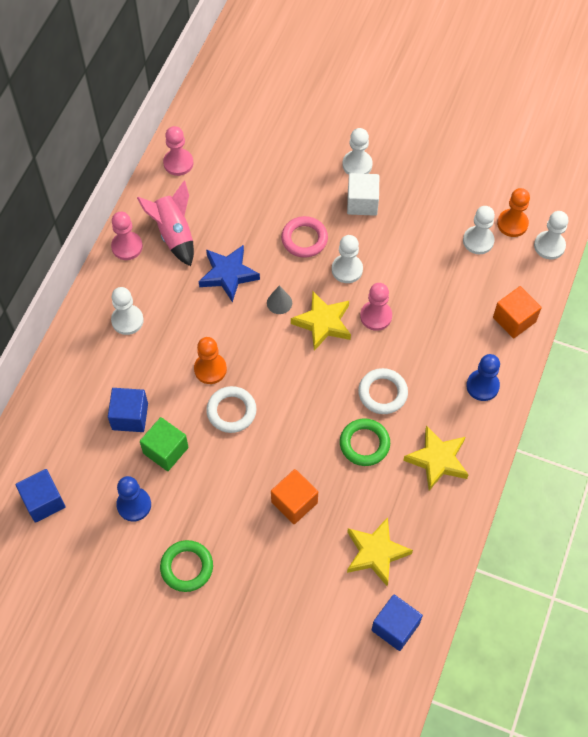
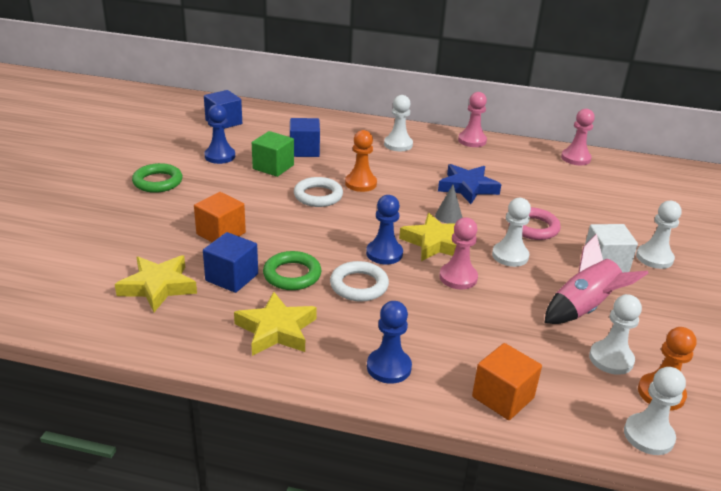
camera: 80 degrees right, 30 degrees down
pink rocket [137,180,194,266] -> pink rocket moved to [545,234,649,324]
blue cube [372,595,423,651] -> blue cube moved to [203,232,258,293]
none -> blue pawn [366,195,403,264]

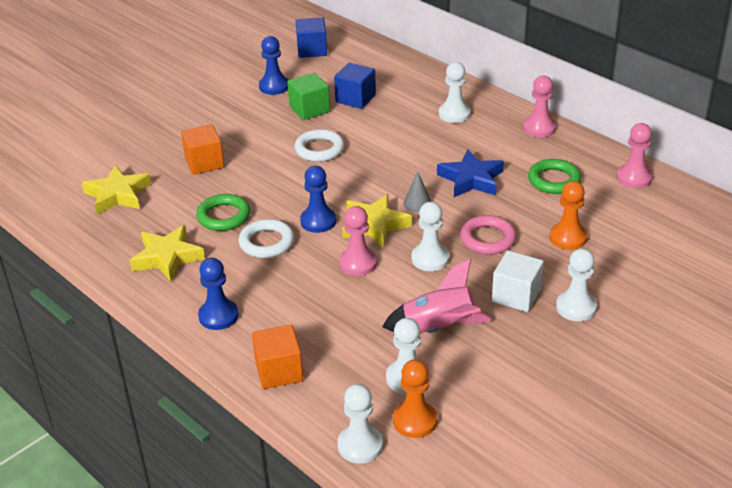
camera: 35 degrees right, 5 degrees up
green ring [132,163,183,193] -> green ring moved to [528,159,581,194]
blue cube [203,232,258,293] -> none
orange pawn [345,130,377,192] -> orange pawn moved to [549,181,587,250]

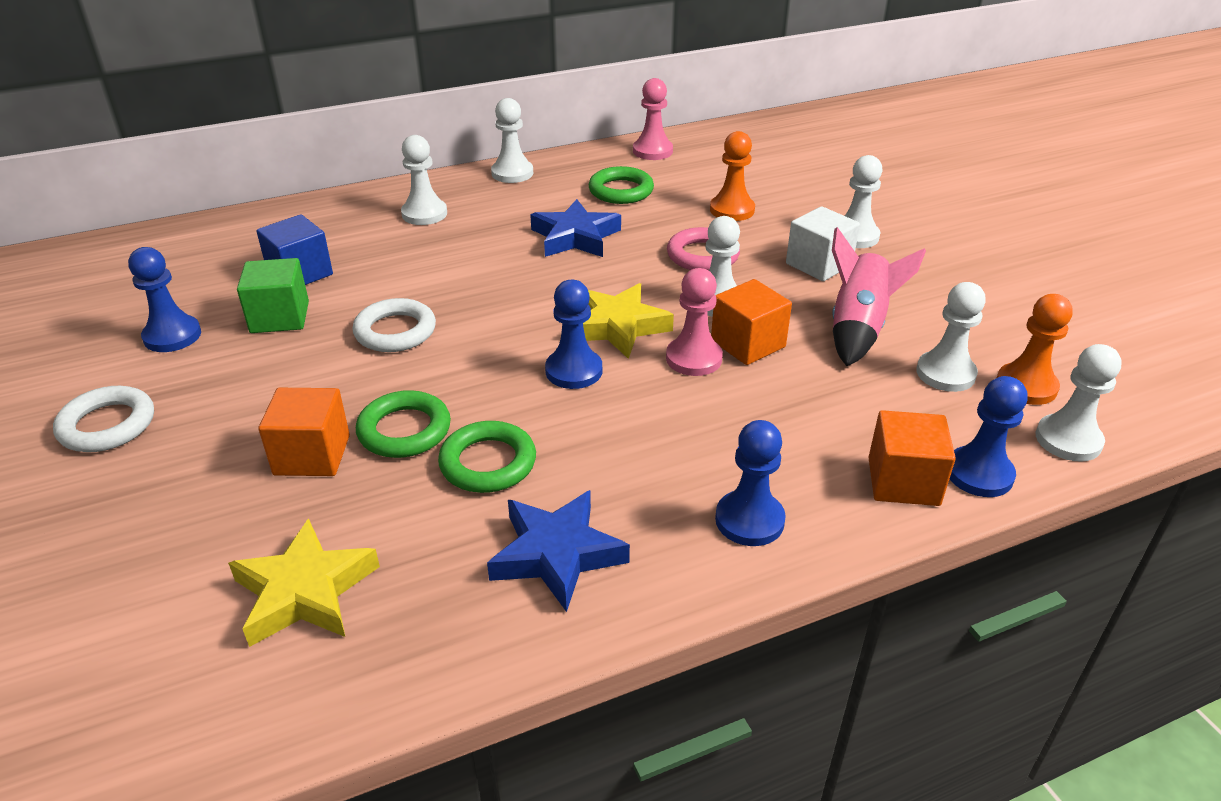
camera: 70 degrees left, 0 degrees up
yellow star [130,225,205,282] -> blue star [487,490,630,612]
white ring [239,219,294,258] -> white ring moved to [53,386,154,452]
blue cube [296,17,327,58] -> none
grey cone [403,172,432,212] -> none
pink pawn [523,75,556,138] -> white pawn [491,98,533,183]
none -> green ring [356,390,451,458]
none -> orange cube [711,279,792,365]
none -> blue pawn [950,376,1028,497]

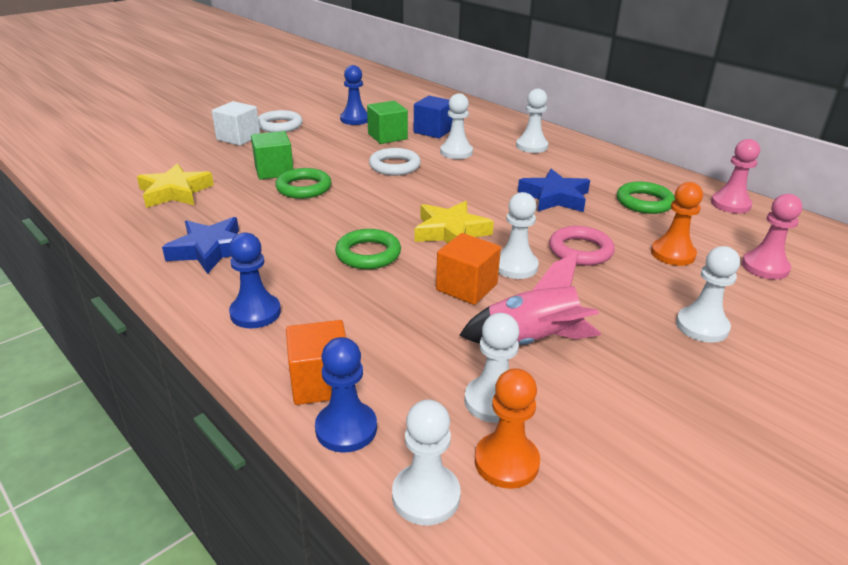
camera: 70 degrees right, 5 degrees down
orange cube [259,388,350,476] -> green cube [251,131,293,180]
green ring [438,421,536,493] -> green ring moved to [335,229,401,269]
white pawn [491,98,533,183] -> white pawn moved to [440,93,473,159]
blue pawn [545,280,602,389] -> none
pink pawn [666,268,723,376] -> pink pawn moved to [742,194,802,280]
white cube [786,206,860,281] -> white cube moved to [212,101,260,146]

